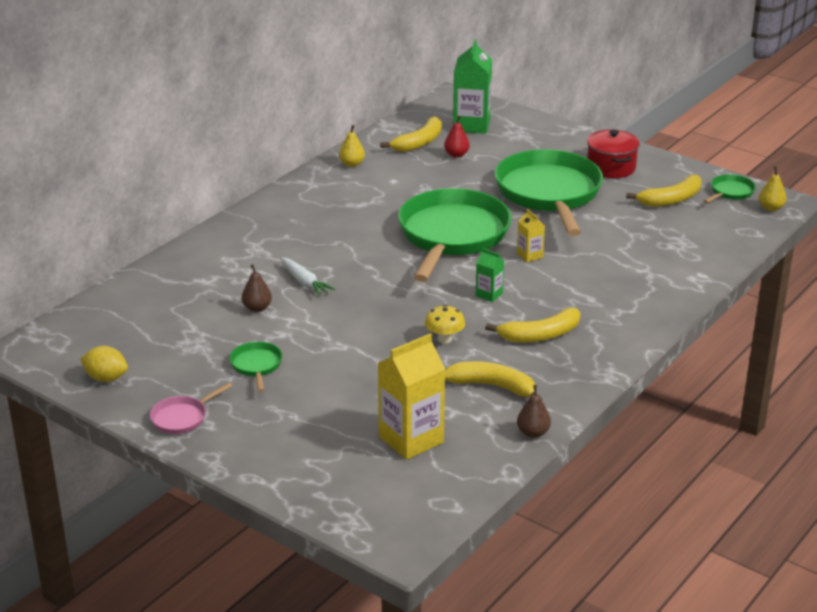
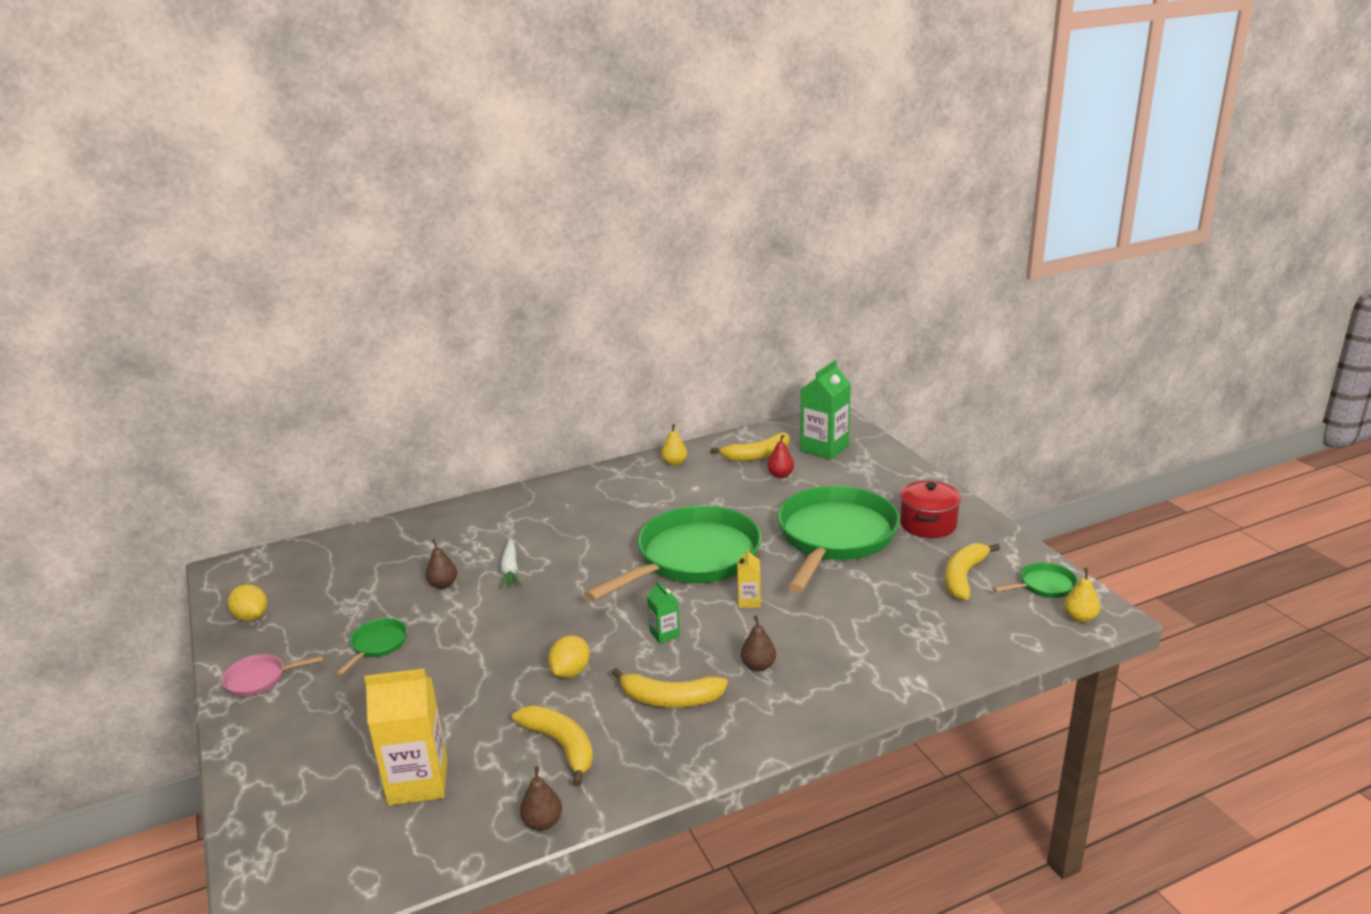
camera: 30 degrees right, 5 degrees down
yellow mushroom [425,305,465,344] -> yellow lemon [548,635,590,678]
yellow banana [626,174,702,207] -> yellow banana turned 120 degrees clockwise [945,543,1000,600]
none -> brown pear [741,615,776,671]

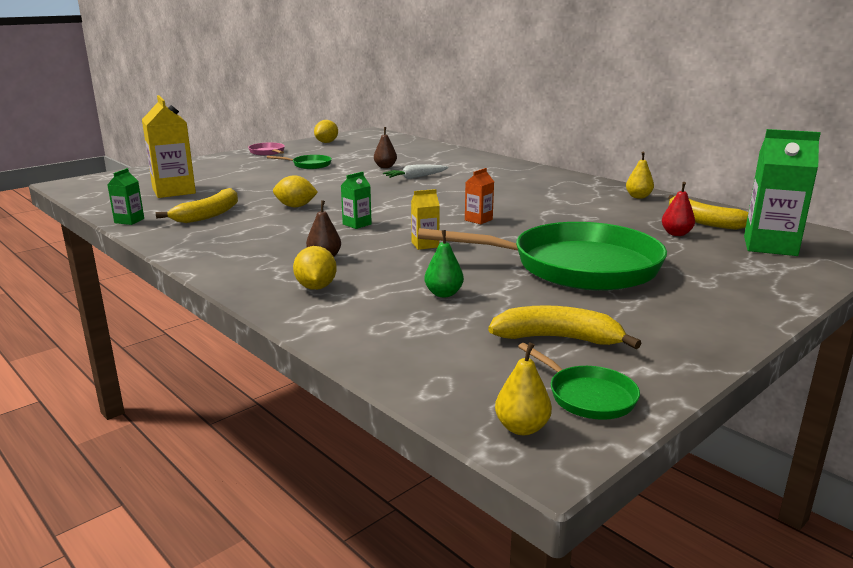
camera: 70 degrees right, 5 degrees down
brown pear [520,766,562,831] -> green carton [107,168,144,225]
green pan [585,506,761,601] -> orange carton [465,168,494,224]
yellow banana [612,668,728,707] -> none
red pot [900,481,961,538] -> none
none -> yellow lemon [293,246,337,290]
none -> green pear [425,230,464,297]

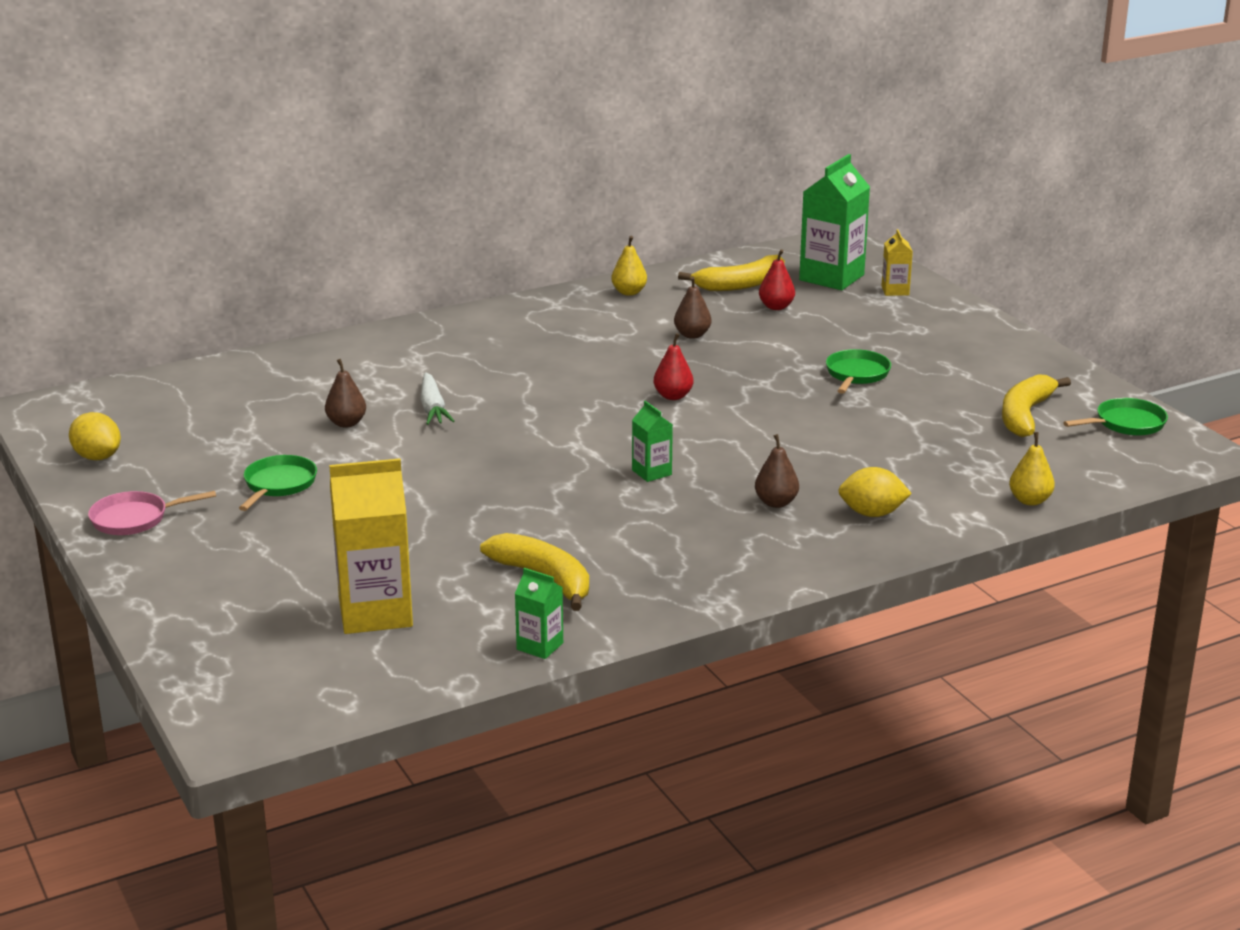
camera: 75 degrees left, 5 degrees up
yellow lemon [273,175,318,207] -> none
yellow carton [411,189,440,250] -> yellow carton moved to [882,229,913,296]
green pan [418,222,667,291] -> green pan [826,349,891,394], size x0.41
green pear [425,230,464,297] -> none
orange carton [465,168,494,224] -> red pear [654,333,693,400]
yellow pear [495,342,552,435] -> yellow pear moved to [1009,432,1055,506]
none -> brown pear [674,276,711,339]

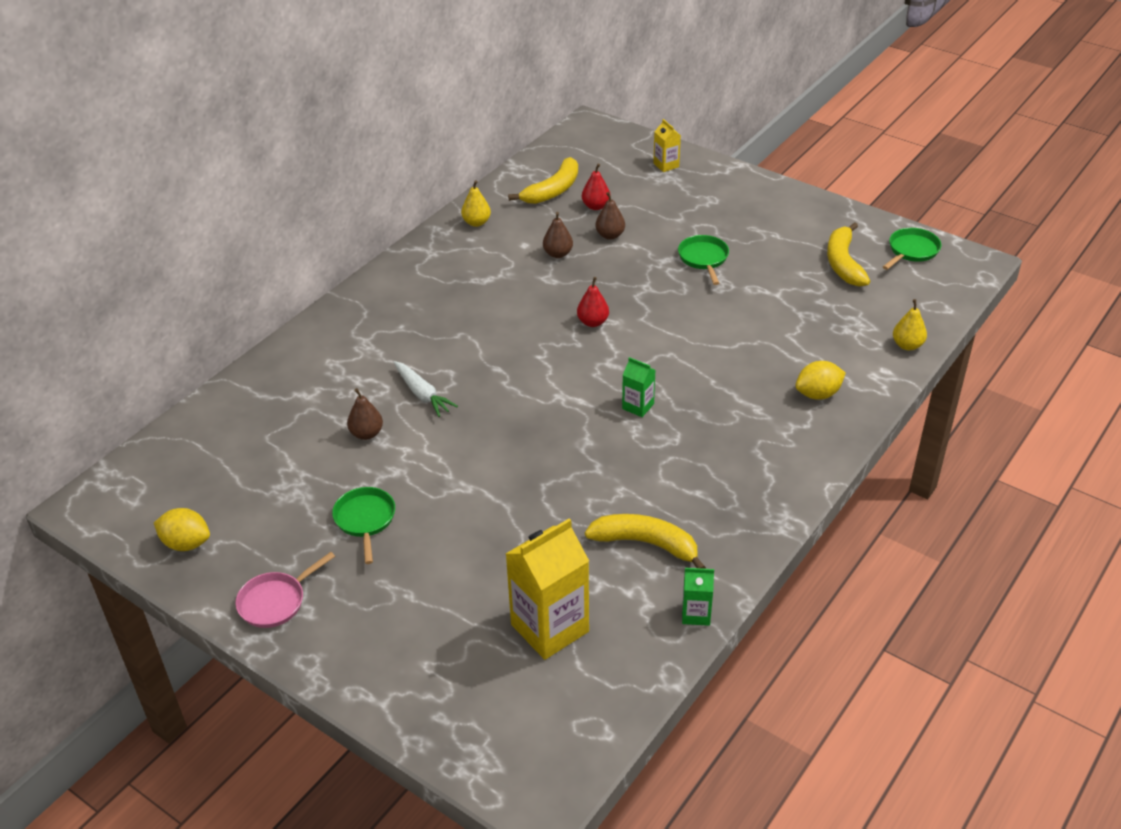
camera: 25 degrees left, 15 degrees up
brown pear [755,434,799,508] -> brown pear moved to [595,192,625,240]
green carton [799,154,870,290] -> none

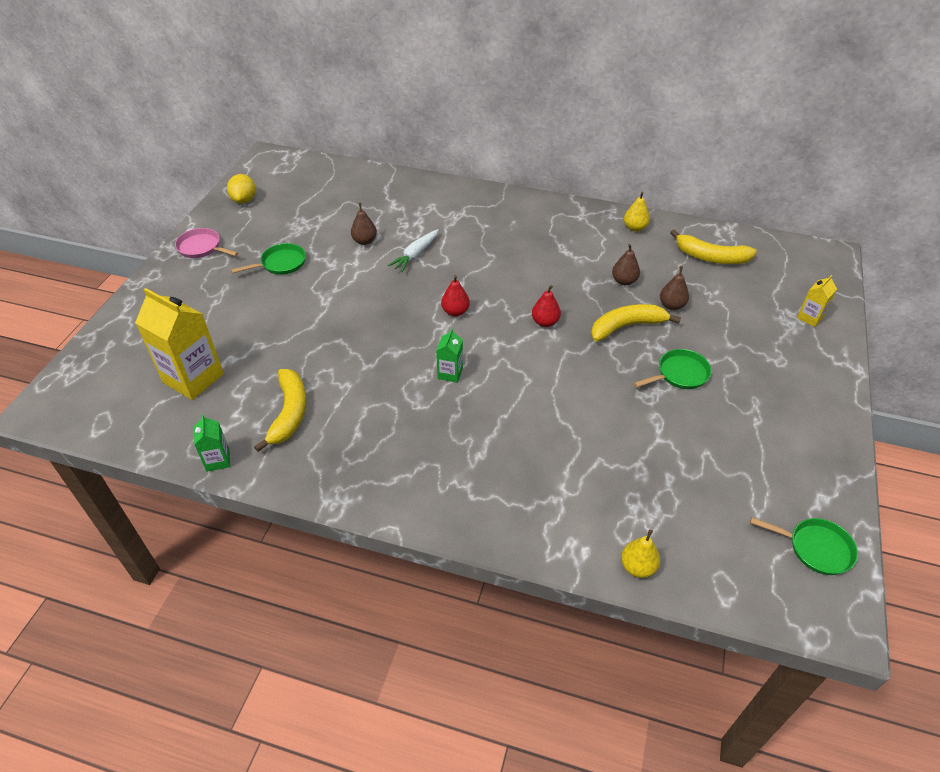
camera: 70 degrees right, 5 degrees up
red pear [582,164,611,210] -> red pear moved to [441,275,470,316]
yellow lemon [795,361,846,400] -> none
yellow banana [827,222,870,287] -> yellow banana moved to [591,304,681,342]

